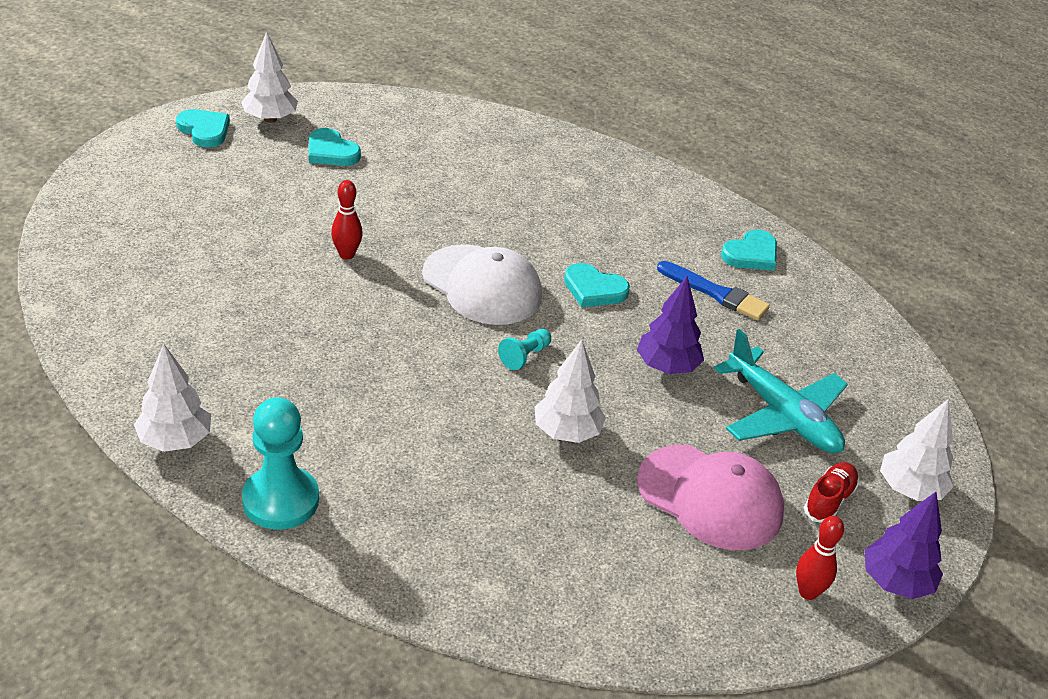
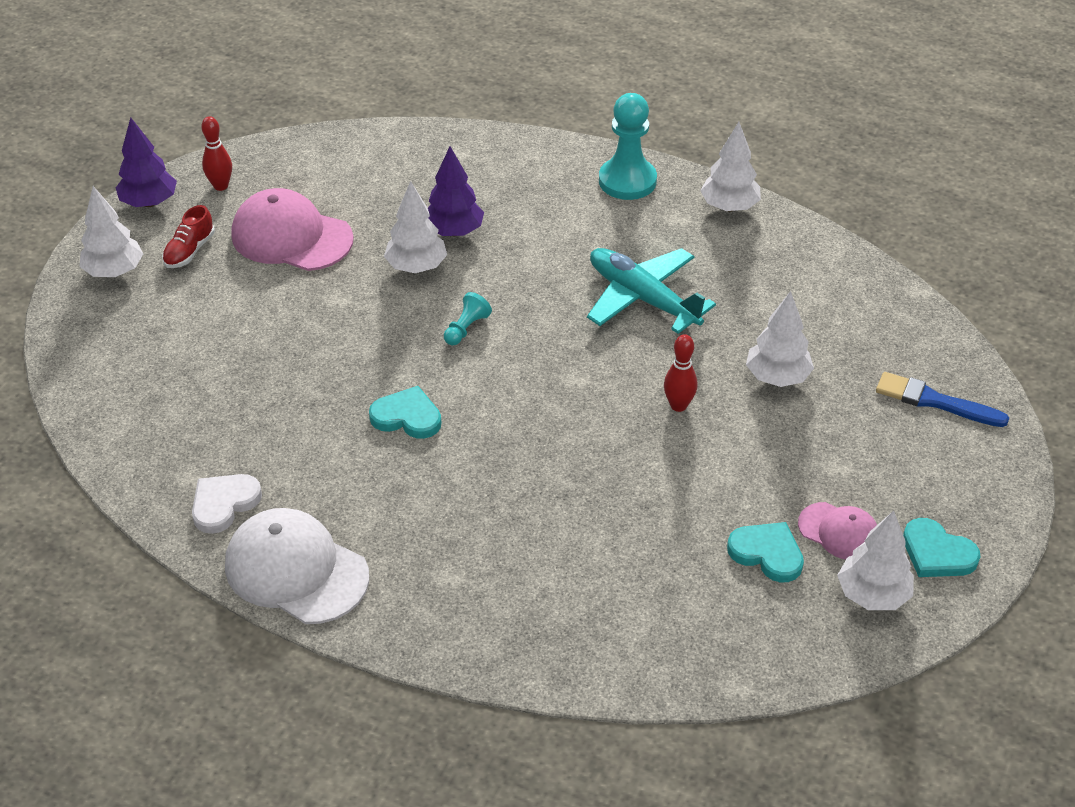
camera: 175 degrees right, 5 degrees up
white cap [422,244,542,325] -> white cap moved to [225,508,369,624]
purple tree [637,276,704,374] -> purple tree moved to [428,146,484,236]
blue brush [657,261,770,320] -> blue brush moved to [876,372,1009,427]
turquoise plane [714,329,848,453] -> turquoise plane moved to [587,248,716,334]
turquoise heart [721,230,777,271] -> white heart [192,474,262,534]
none -> white tree [746,291,814,387]
none -> pink cap [798,502,877,560]

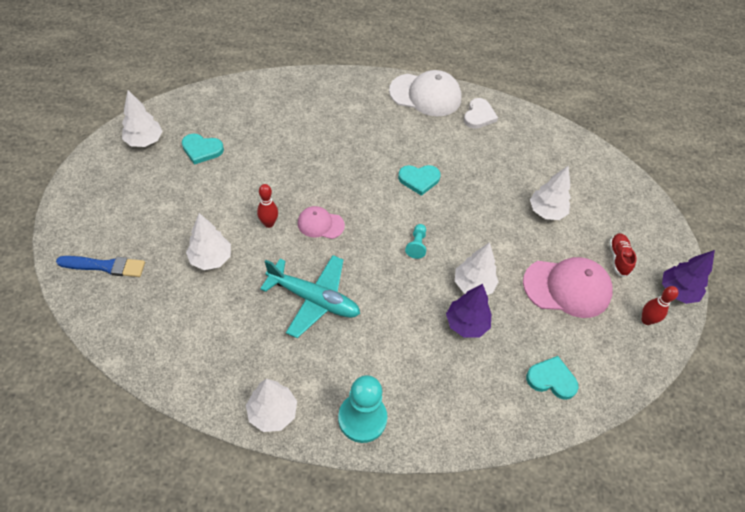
camera: 155 degrees right, 10 degrees up
white tree [79,186,143,277] -> white tree moved to [530,166,571,220]
pink cap [798,502,877,560] -> pink cap moved to [297,206,345,239]
turquoise heart [903,518,980,577] -> turquoise heart moved to [526,356,579,400]

